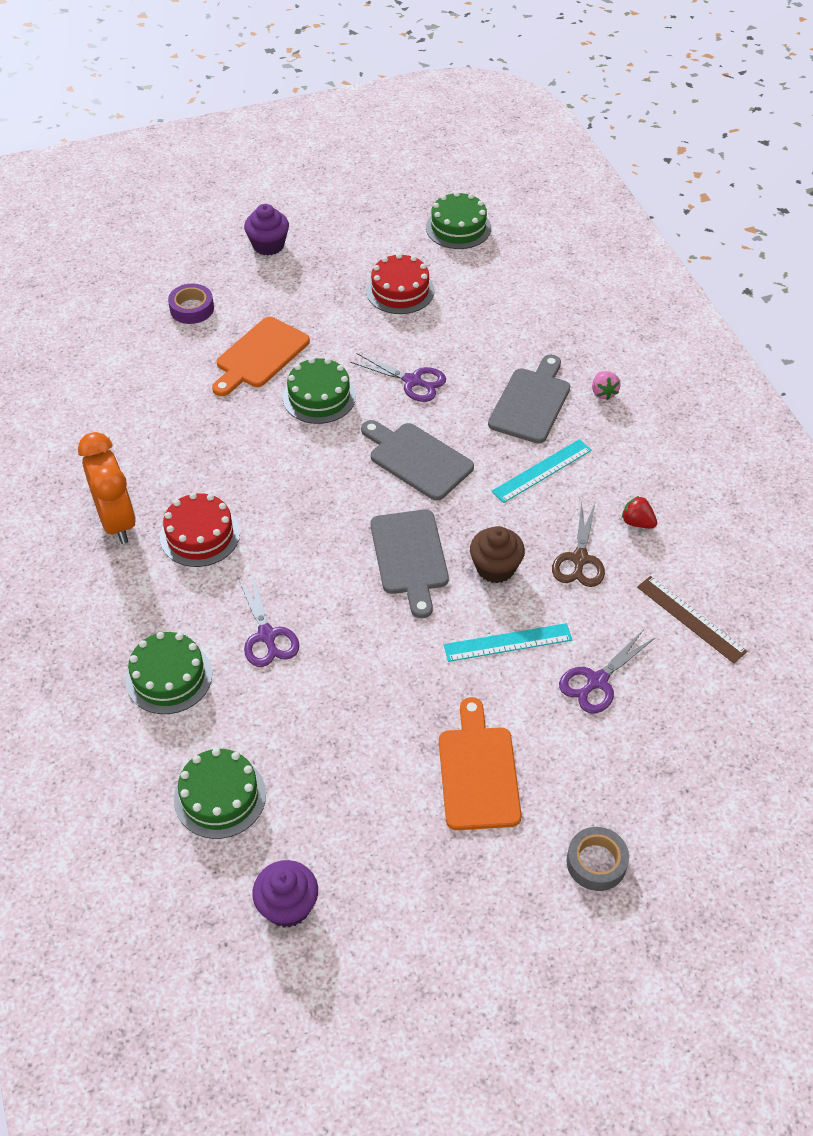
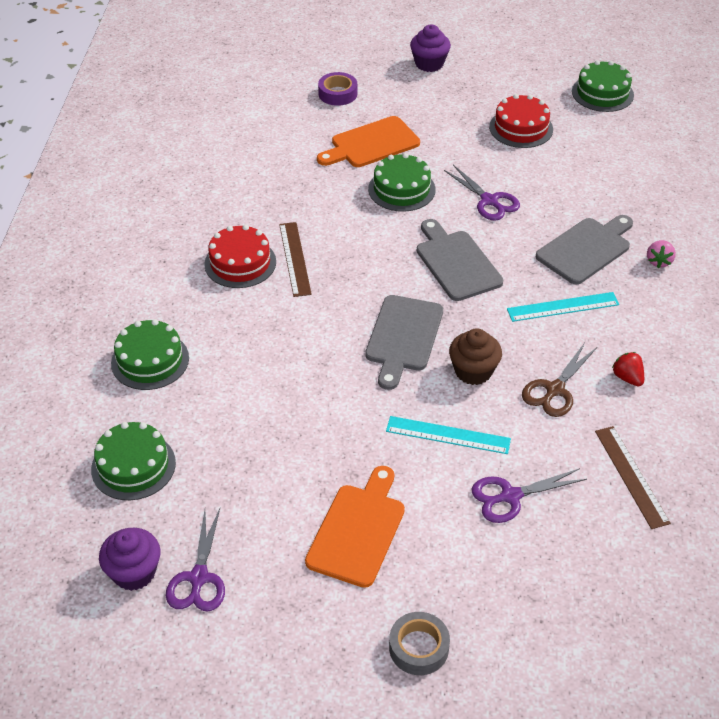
camera: 25 degrees right, 5 degrees down
orange clock [78,432,136,544] -> none
purple scissors [238,574,299,667] -> purple scissors moved to [166,508,225,611]
none -> brown ruler [279,222,312,297]

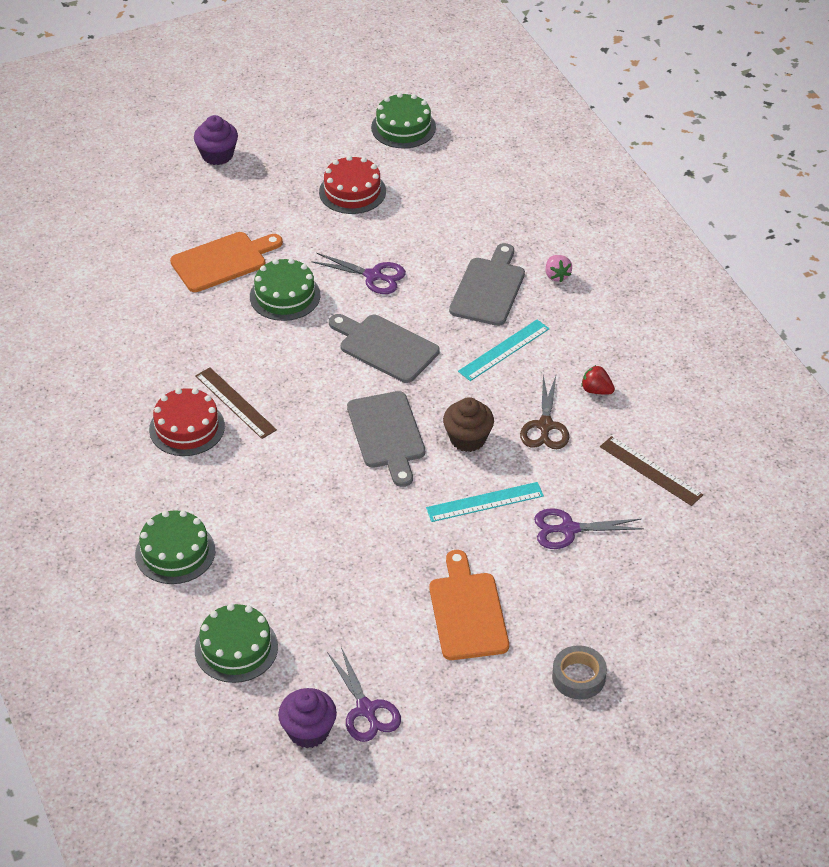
camera: 30 degrees left, 0 degrees up
orange cutting board [317,116,420,167] -> orange cutting board turned 150 degrees counterclockwise [170,232,283,292]
purple tape [318,72,357,106] -> none
purple scissors [472,468,587,523] -> purple scissors turned 45 degrees clockwise [534,508,644,549]

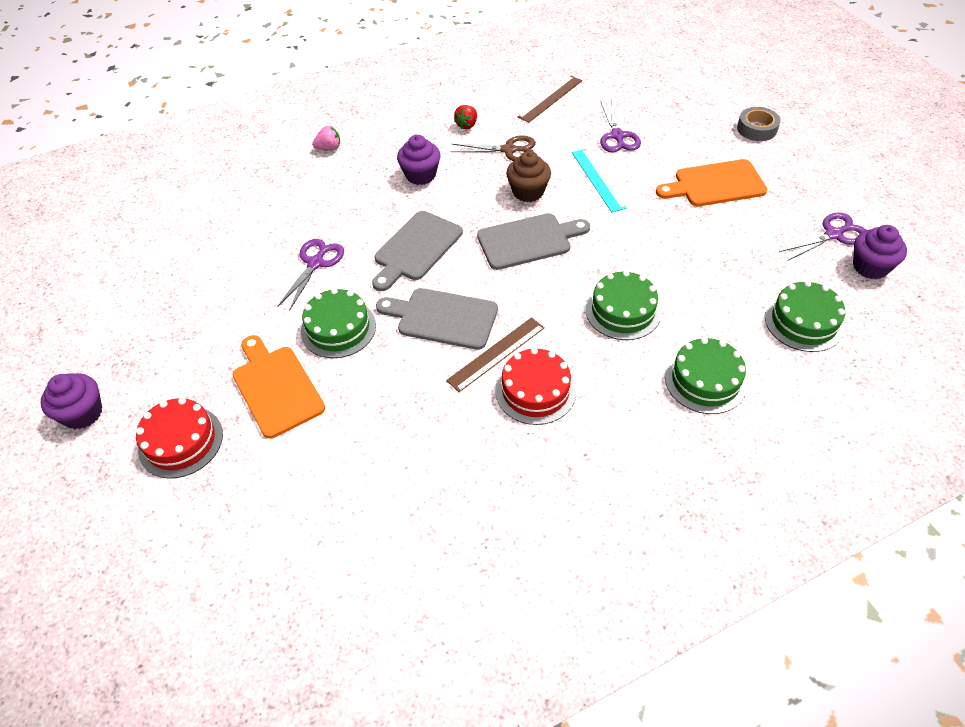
camera: 90 degrees left, 5 degrees up
red cake [319,156,386,214] -> red cake moved to [136,398,223,479]
green cake [371,93,436,149] -> green cake moved to [586,270,661,340]
grey cutting board [449,243,525,326] -> grey cutting board moved to [376,288,498,350]
turquoise ruler [458,320,549,381] -> purple cupcake [397,135,440,185]

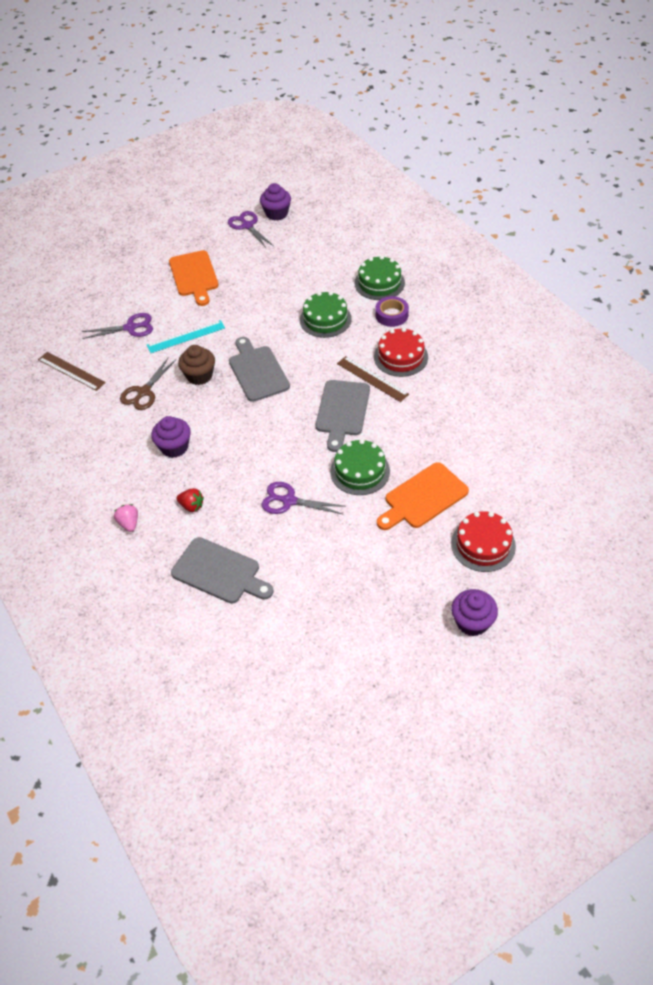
camera: 95 degrees left, 0 degrees up
grey cutting board [372,211,463,291] -> grey cutting board moved to [171,537,274,604]
brown scissors [451,135,536,161] -> brown scissors turned 150 degrees counterclockwise [120,357,176,410]
red strawberry [454,105,477,129] -> red strawberry moved to [176,488,204,512]
grey tape [737,107,781,141] -> none
green cake [765,280,845,352] -> none
none -> purple tape [375,296,409,327]

